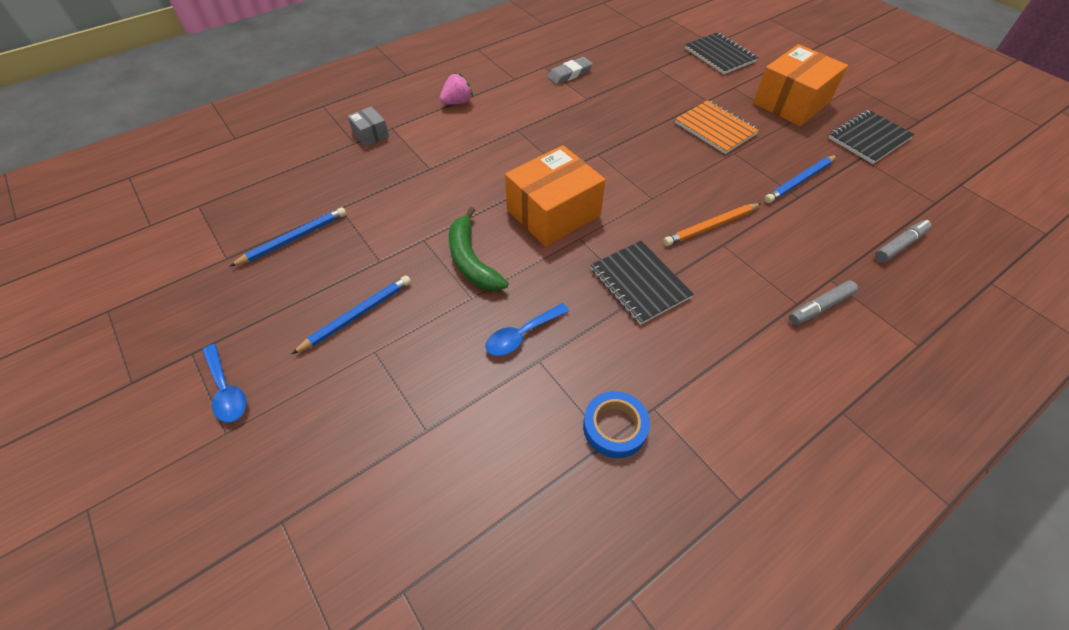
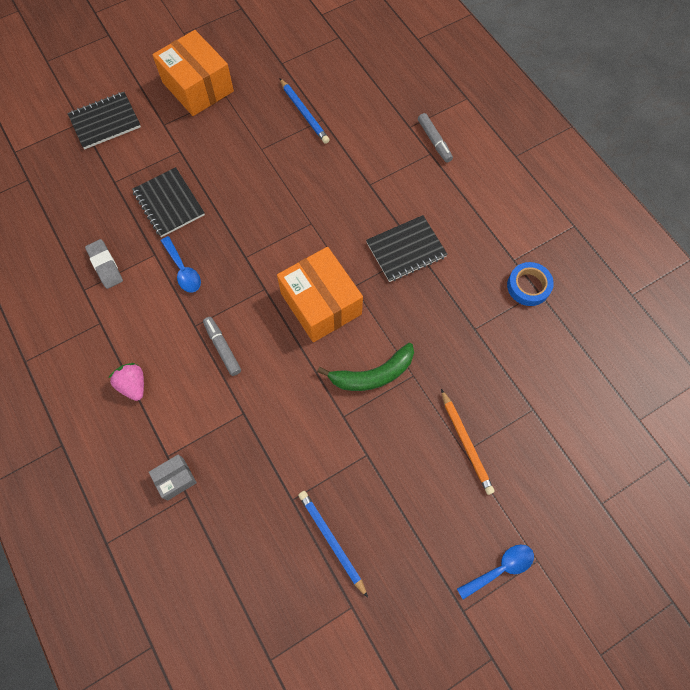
camera: 85 degrees left, 15 degrees up
blue pencil [292,275,411,354] -> none
blue spoon [485,303,569,356] -> blue spoon moved to [161,236,201,293]
orange pencil [663,203,762,246] -> orange pencil moved to [441,389,495,495]
orange notebook [675,100,760,154] -> none
black notebook [828,110,915,164] -> black notebook moved to [132,167,205,237]
grey marker [875,220,932,262] -> grey marker moved to [203,317,241,376]

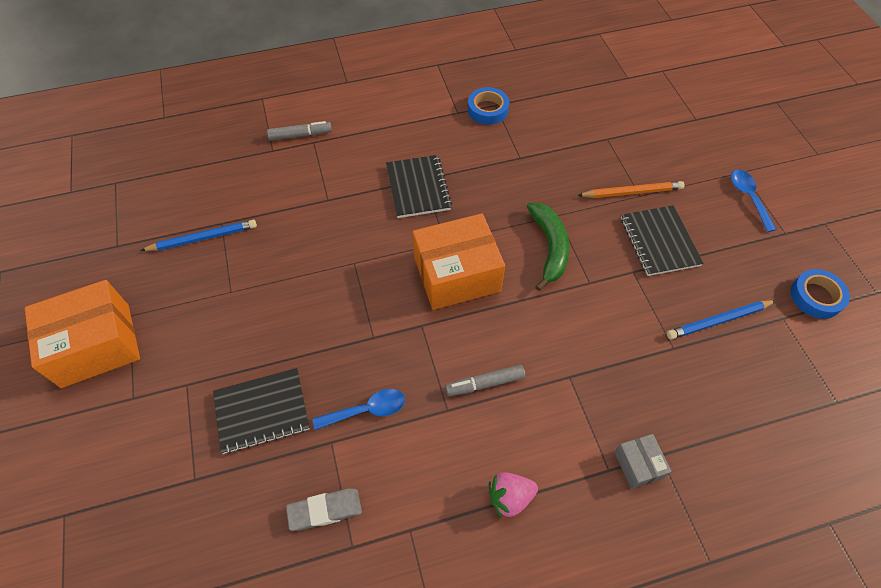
camera: 75 degrees left, 10 degrees down
black notebook [67,92,141,149] -> black notebook moved to [621,205,703,276]
none -> blue tape [791,269,850,319]

